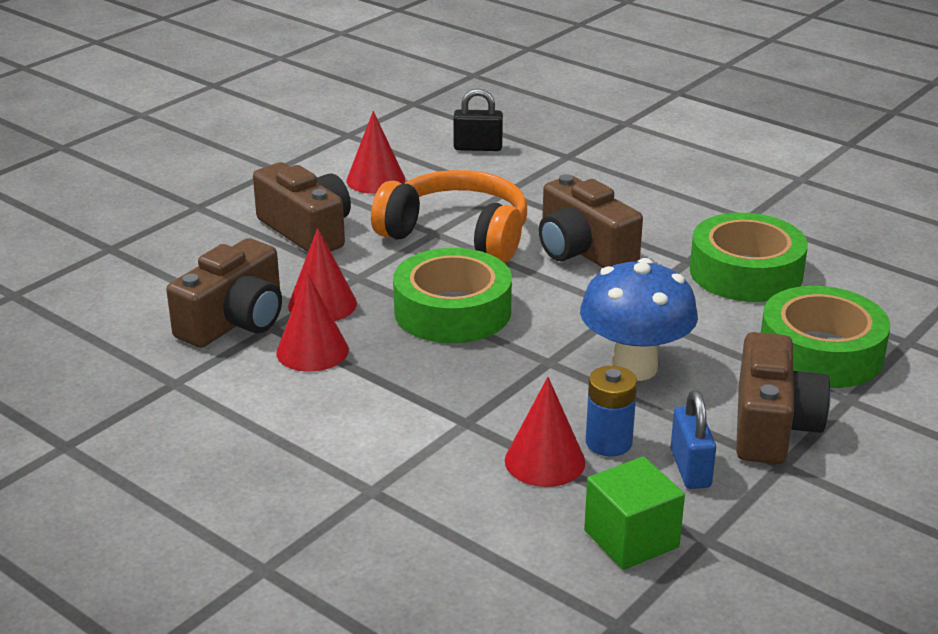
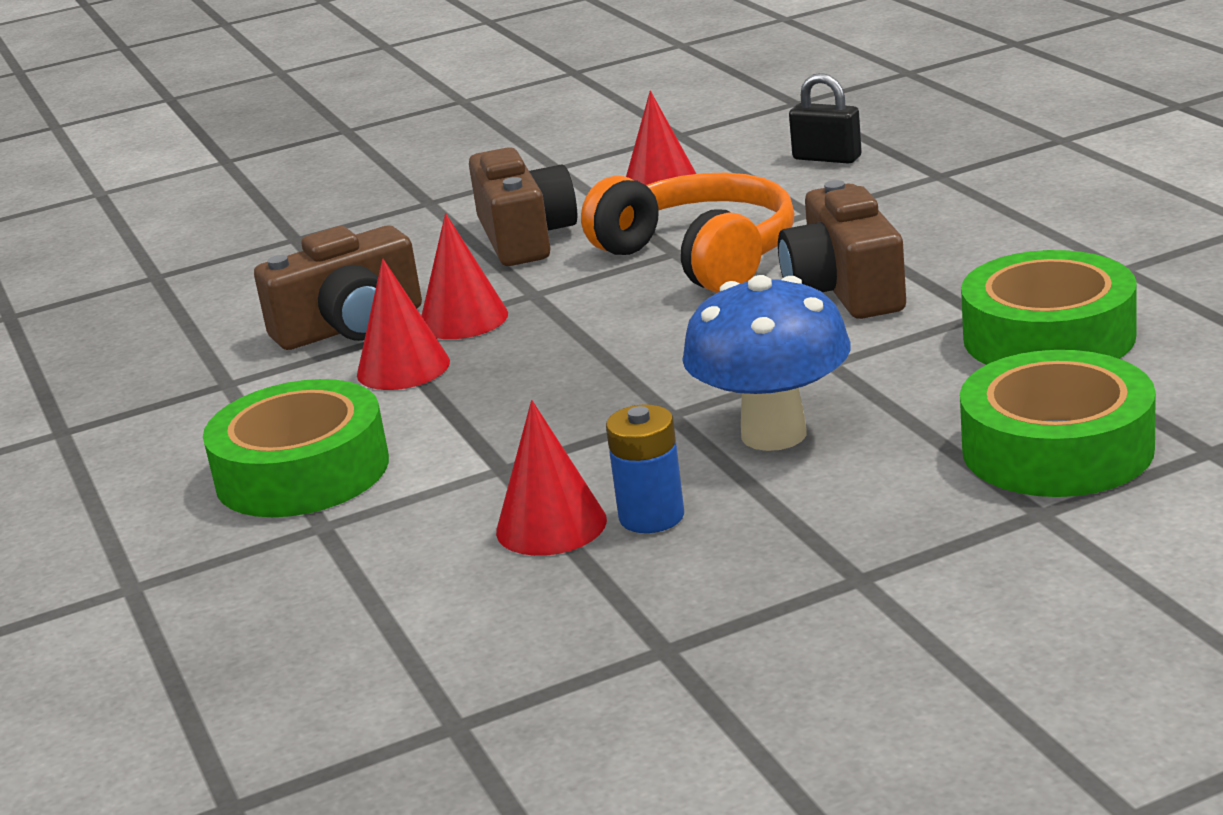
camera: 30 degrees right, 5 degrees down
green tape [393,248,512,343] -> green tape moved to [203,379,389,517]
green cube [584,456,685,570] -> none
blue padlock [670,390,716,489] -> none
brown camera [736,332,831,464] -> none

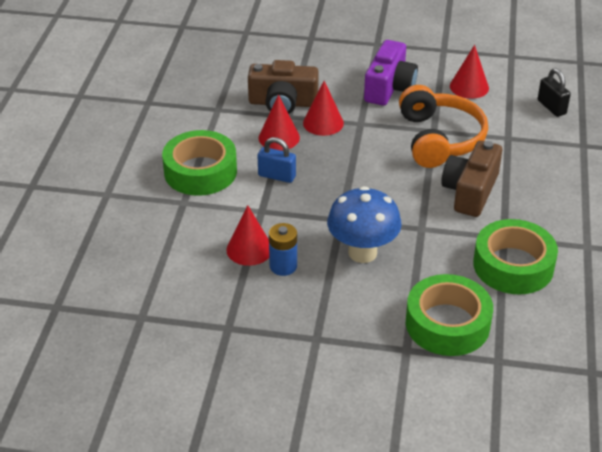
camera: 30 degrees right, 15 degrees up
brown camera [469,147,578,266] -> purple camera [364,40,418,106]
none -> blue padlock [258,137,296,183]

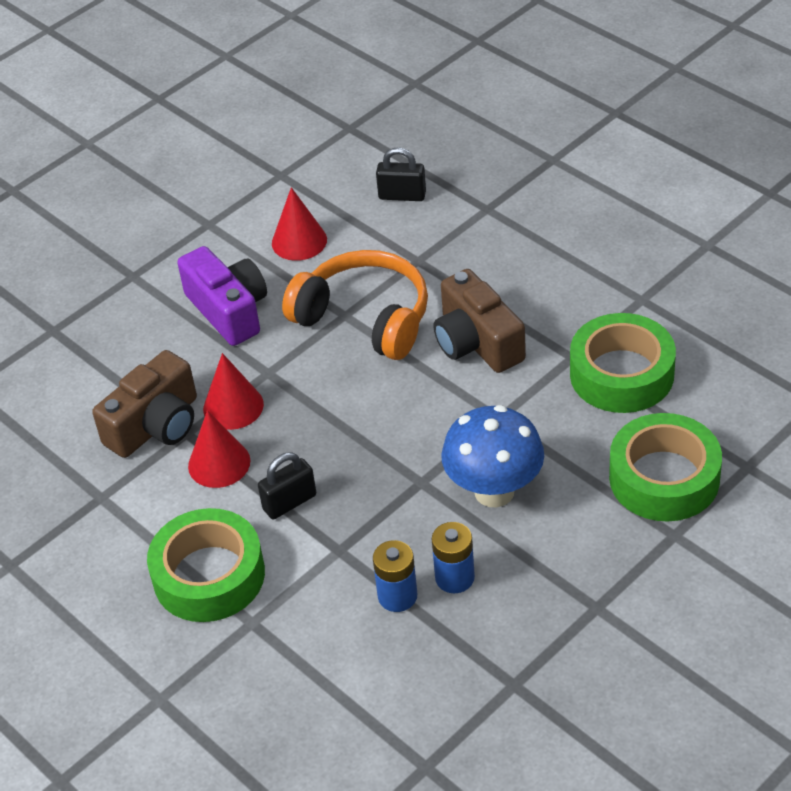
camera: 50 degrees left, 5 degrees up
red cone [226,205,269,266] -> blue battery [373,540,417,612]
blue padlock [258,137,296,183] -> black padlock [258,452,316,519]

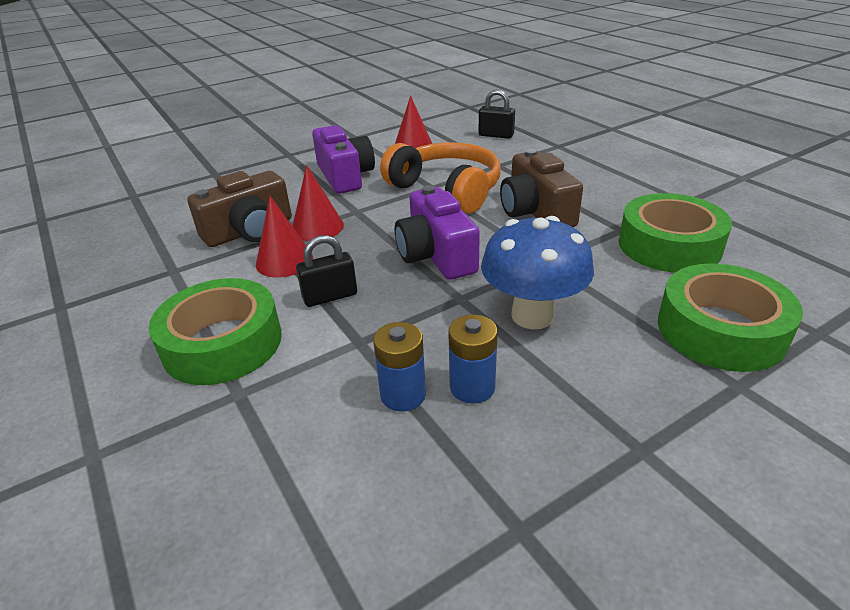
camera: 10 degrees right, 10 degrees down
none -> purple camera [395,185,480,280]

